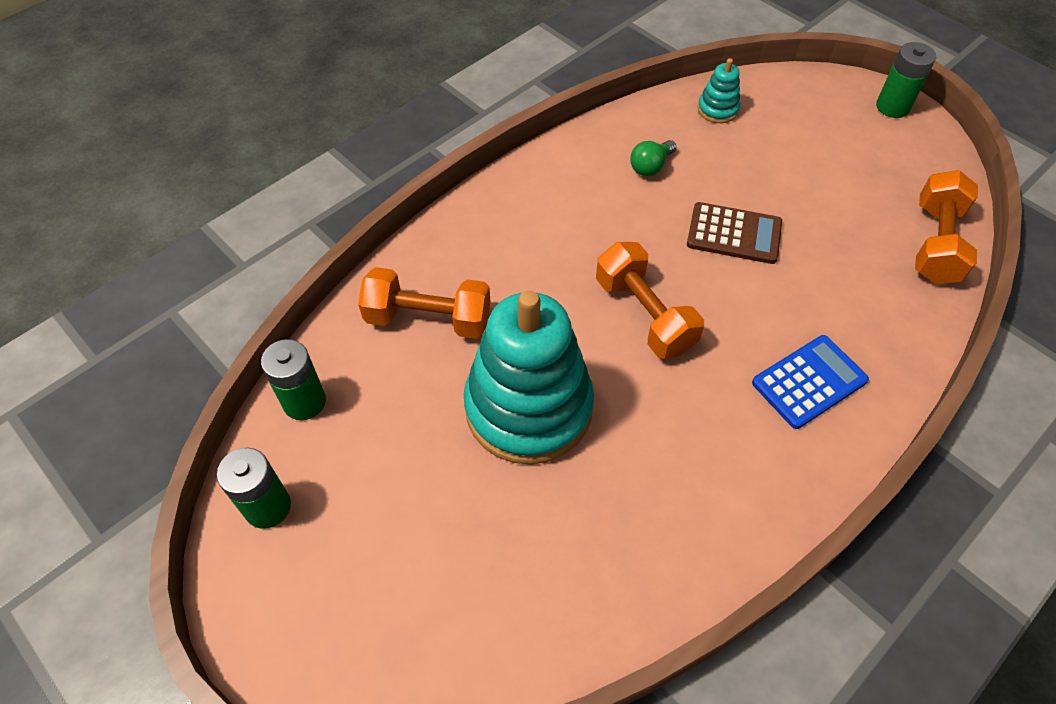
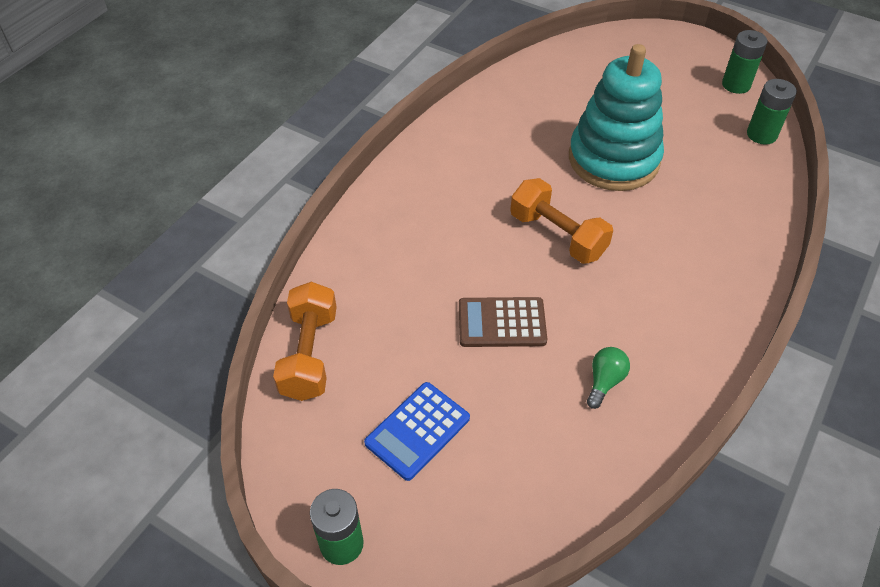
camera: 165 degrees right, 5 degrees down
orange dumbbell [358,267,490,339] -> none
turquoise stacking toy [697,58,740,123] -> none
blue calculator [752,335,869,429] -> blue calculator moved to [364,382,470,481]

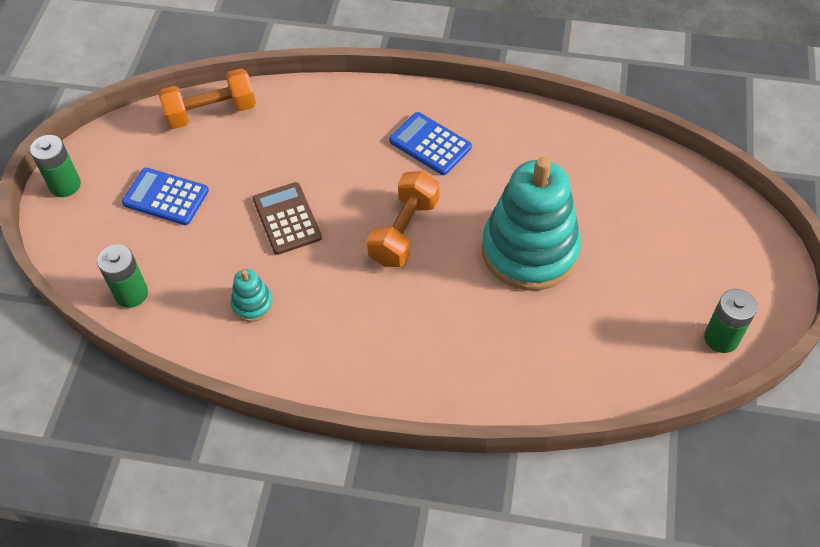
camera: 70 degrees right, 5 degrees up
green light bulb [587,347,630,409] -> turquoise stacking toy [231,269,273,322]
green battery [747,79,797,145] -> green battery moved to [97,245,148,308]
none -> blue calculator [389,112,472,175]

